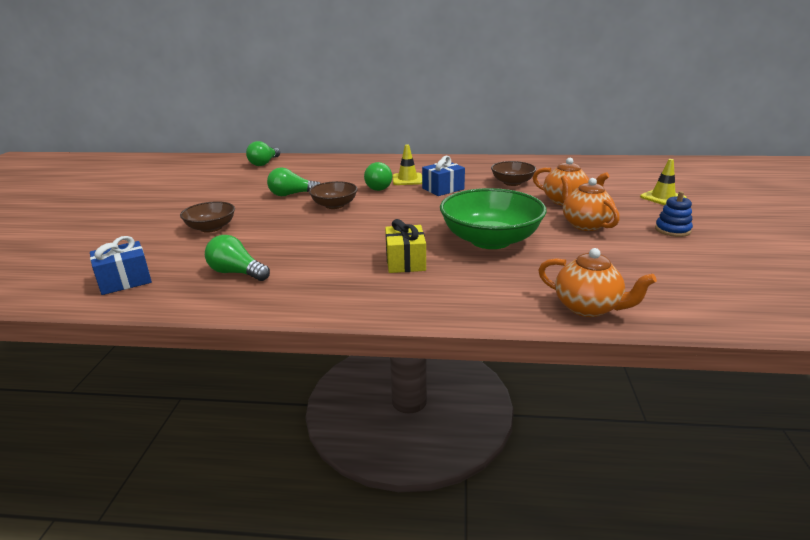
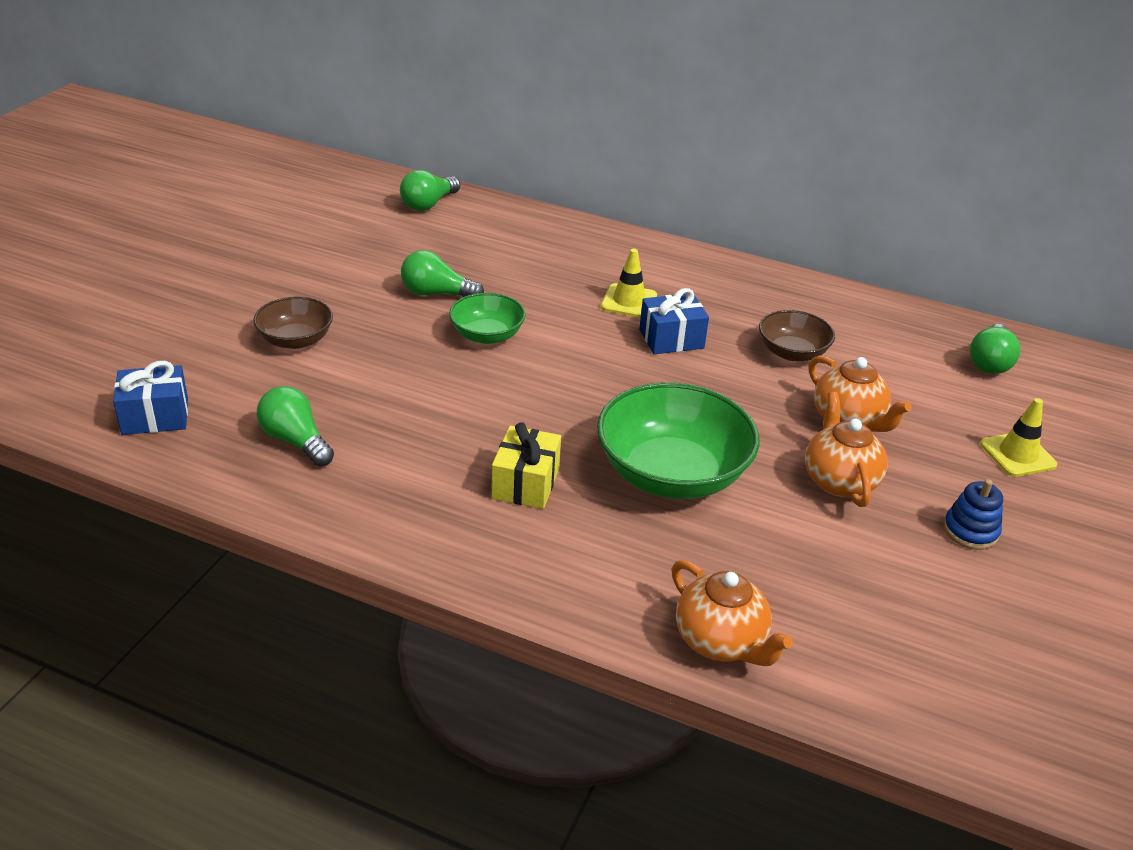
camera: 15 degrees right, 10 degrees up
brown bowl [309,181,358,209] -> green bowl [449,293,526,344]
green light bulb [364,162,392,191] -> green light bulb moved to [970,324,1020,374]

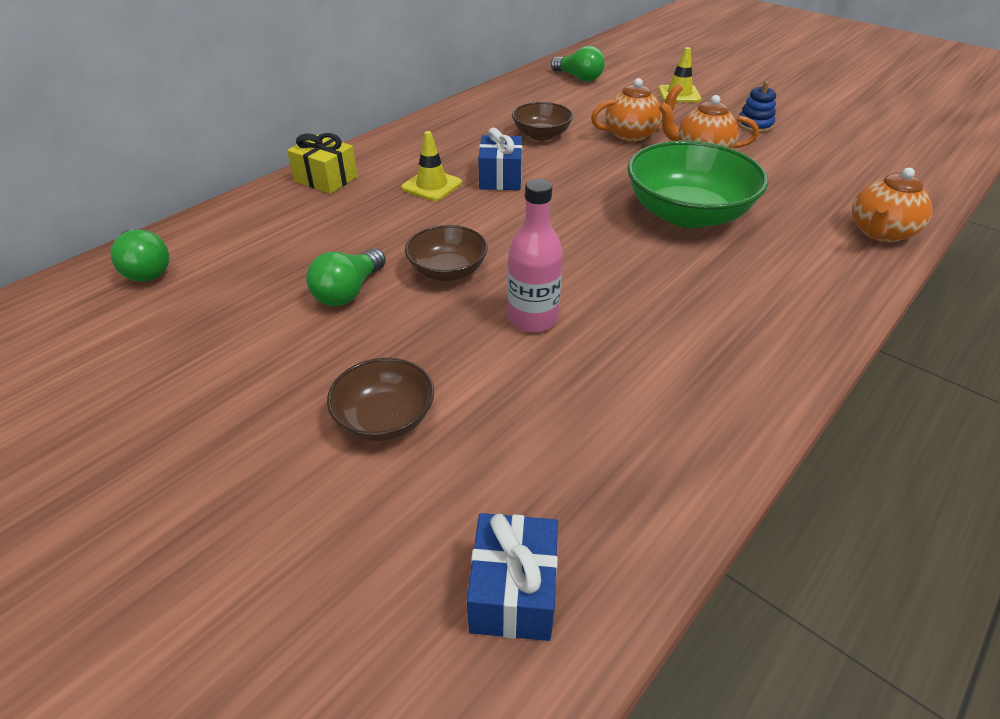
camera: 70 degrees left, 5 degrees up
green light bulb [257,386,334,467] -> none
green bowl [449,293,526,344] -> brown bowl [405,225,488,281]
yellow gift [491,422,561,509] -> yellow gift moved to [287,133,358,194]
orange teapot [671,560,793,666] -> orange teapot turned 150 degrees clockwise [852,168,933,243]
none -> pink bottle [508,179,563,333]

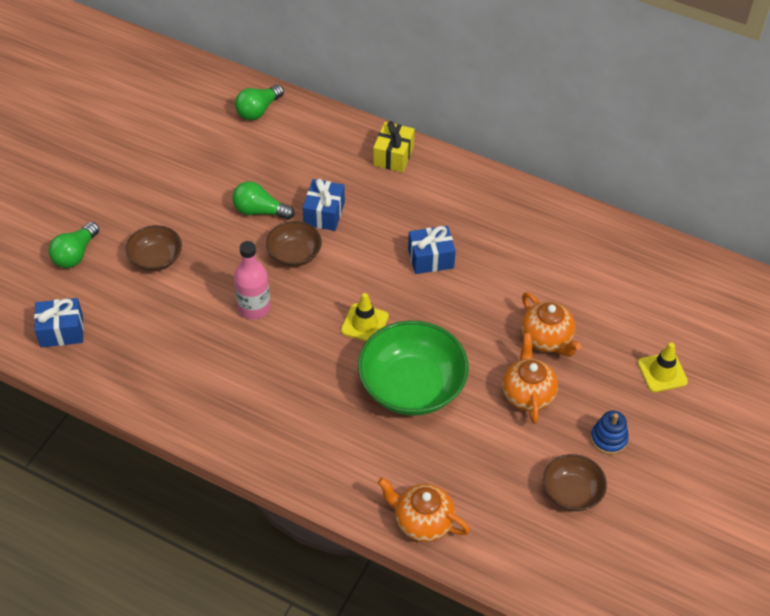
camera: 75 degrees right, 10 degrees up
yellow traffic cone [401,131,462,201] -> yellow traffic cone moved to [341,293,389,341]
brown bowl [512,102,573,141] -> brown bowl moved to [543,454,607,511]
green light bulb [551,46,605,82] -> green light bulb moved to [49,222,99,268]
none -> blue gift [303,179,345,231]

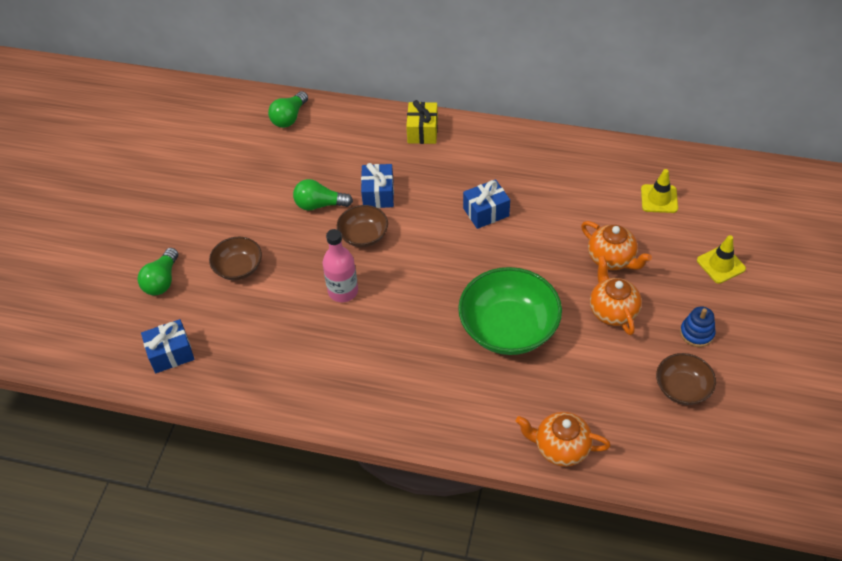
camera: 10 degrees left, 0 degrees up
yellow traffic cone [341,293,389,341] -> yellow traffic cone moved to [641,169,678,213]

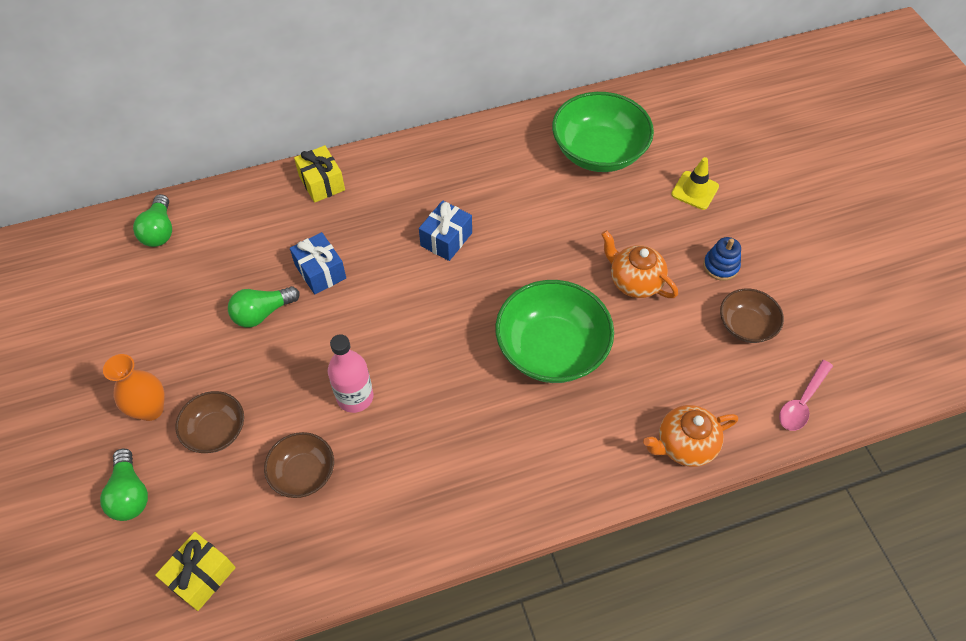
camera: 35 degrees left, 5 degrees up
blue gift [141,319,195,373] -> yellow gift [155,532,236,611]
brown bowl [337,205,388,247] -> brown bowl moved to [264,432,334,498]
orange teapot [581,221,652,270] -> none
yellow traffic cone [641,169,678,213] -> green bowl [552,92,654,172]
none -> orange vase [103,354,165,421]
none -> pink spoon [779,360,833,431]

